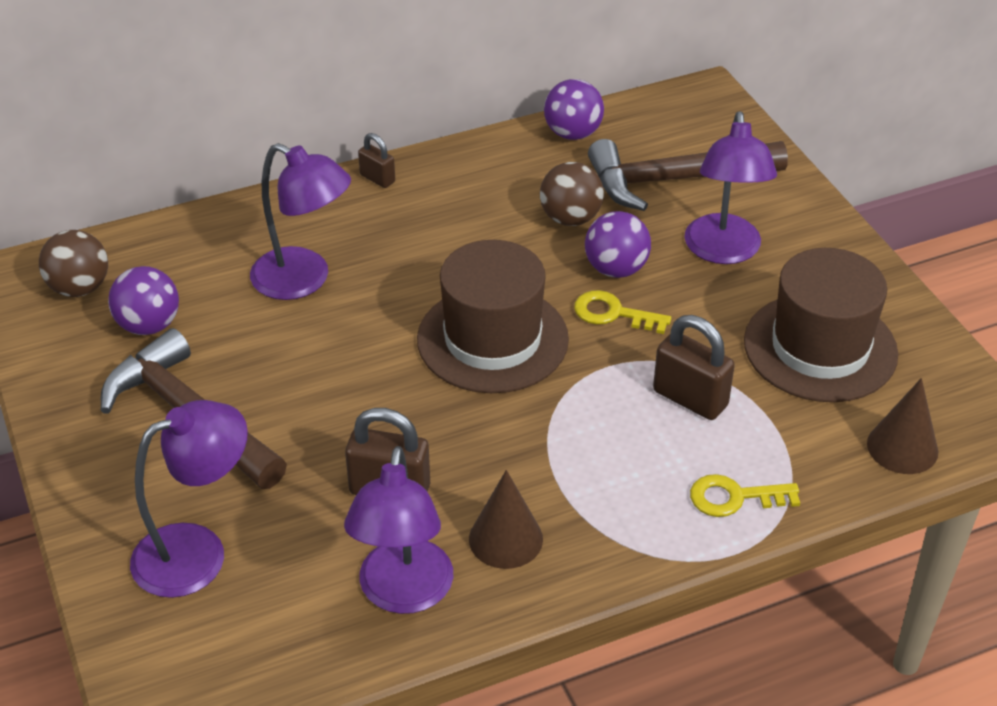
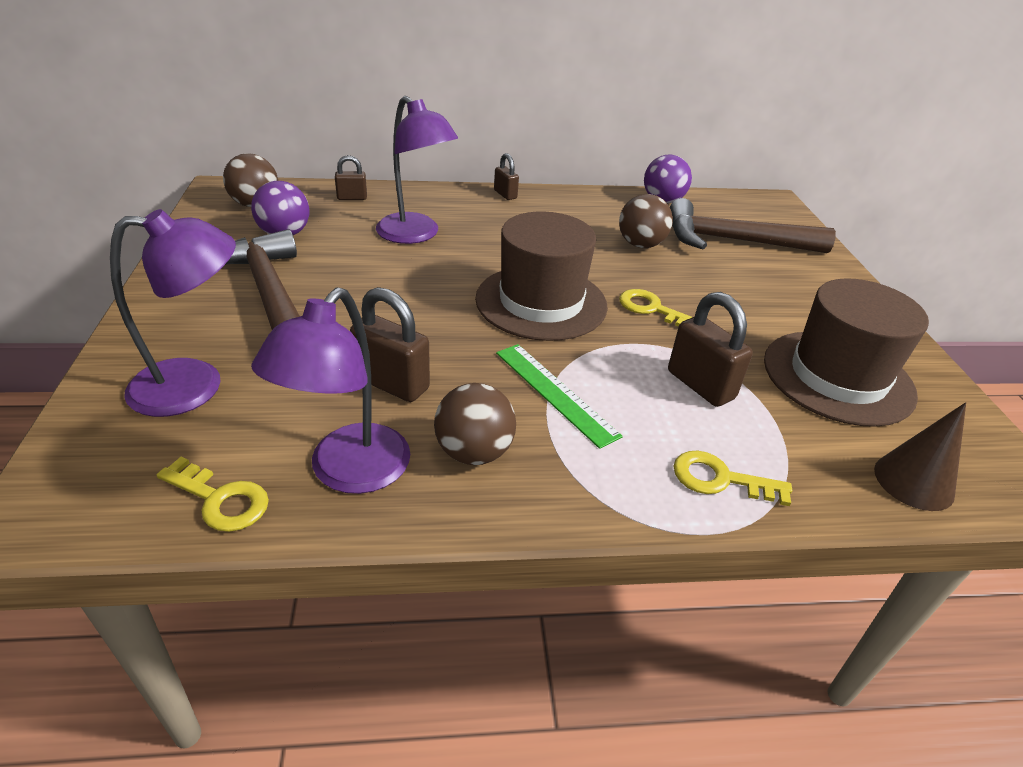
camera: 15 degrees right, 5 degrees down
brown cone [469,470,543,569] -> brown ball [434,383,516,465]
purple ball [585,211,651,278] -> none
purple lamp [684,111,777,264] -> none
none -> yellow key [157,457,269,532]
none -> brown padlock [335,155,367,200]
none -> green ruler [496,344,623,449]

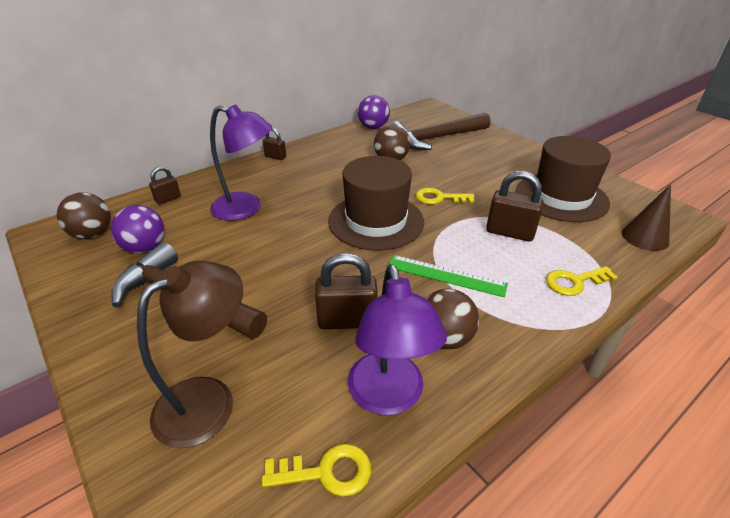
camera: 30 degrees left, 0 degrees up
purple lamp [110,209,236,417] -> brown lamp [137,261,243,448]

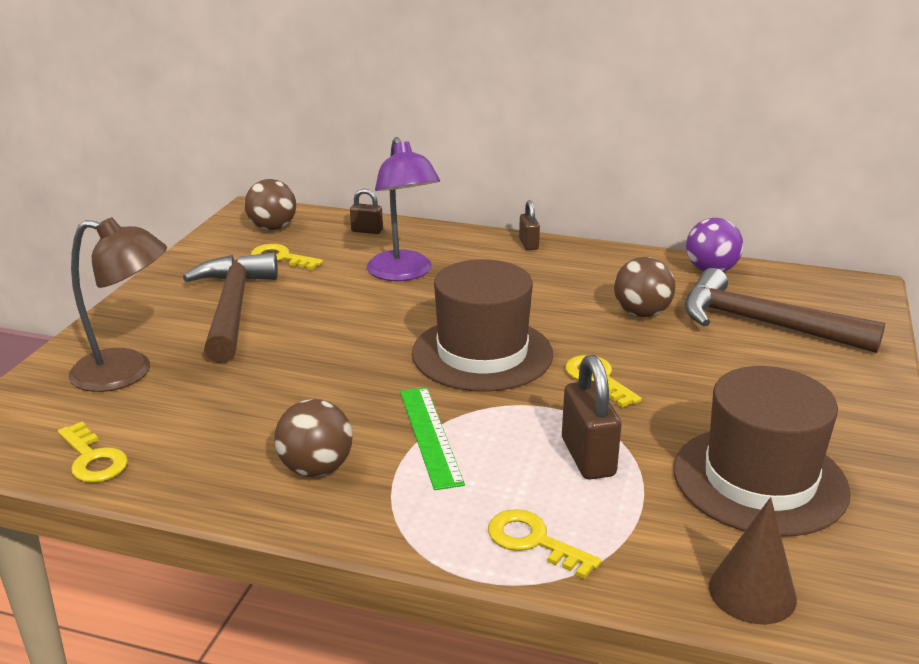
camera: 55 degrees right, 10 degrees down
purple ball [111,205,164,253] -> yellow key [251,244,323,270]
brown padlock [315,253,378,329] -> none
purple lamp [348,264,447,415] -> none

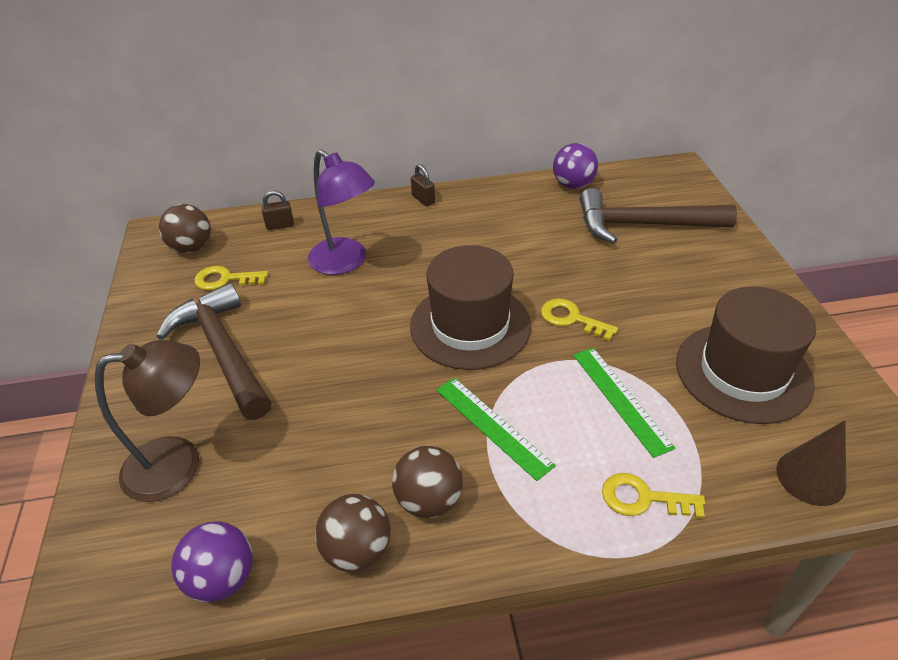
camera: 25 degrees left, 15 degrees up
yellow key [58,422,128,483] -> purple ball [171,522,253,602]
brown padlock [562,355,621,480] -> green ruler [573,348,676,458]
brown ball [614,257,675,317] -> brown ball moved to [315,494,391,572]

